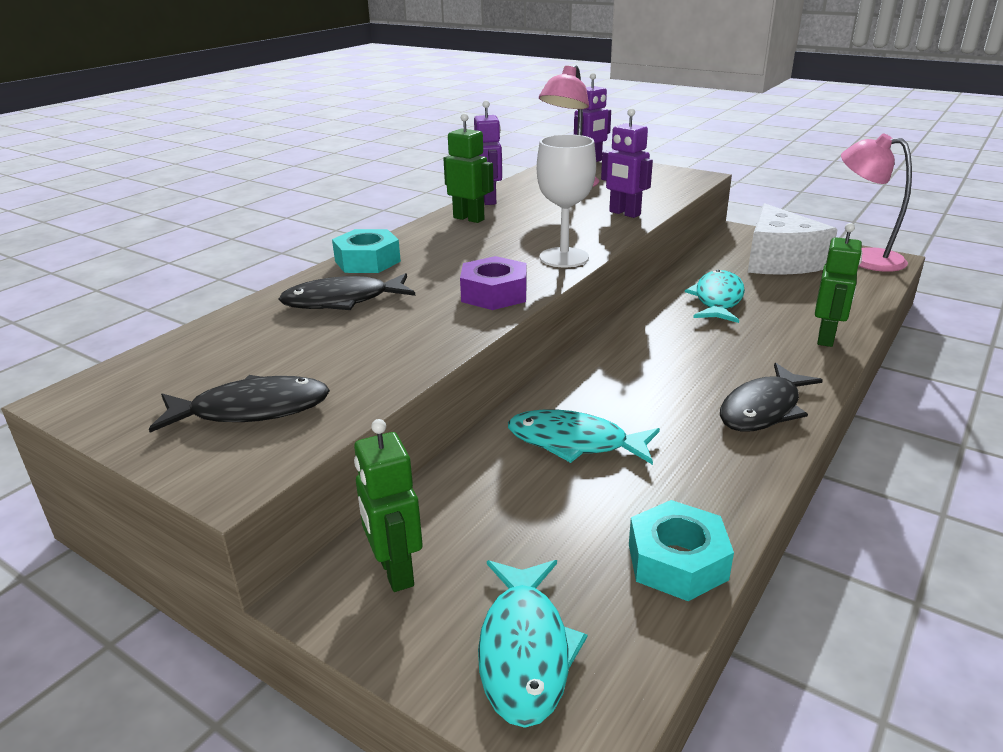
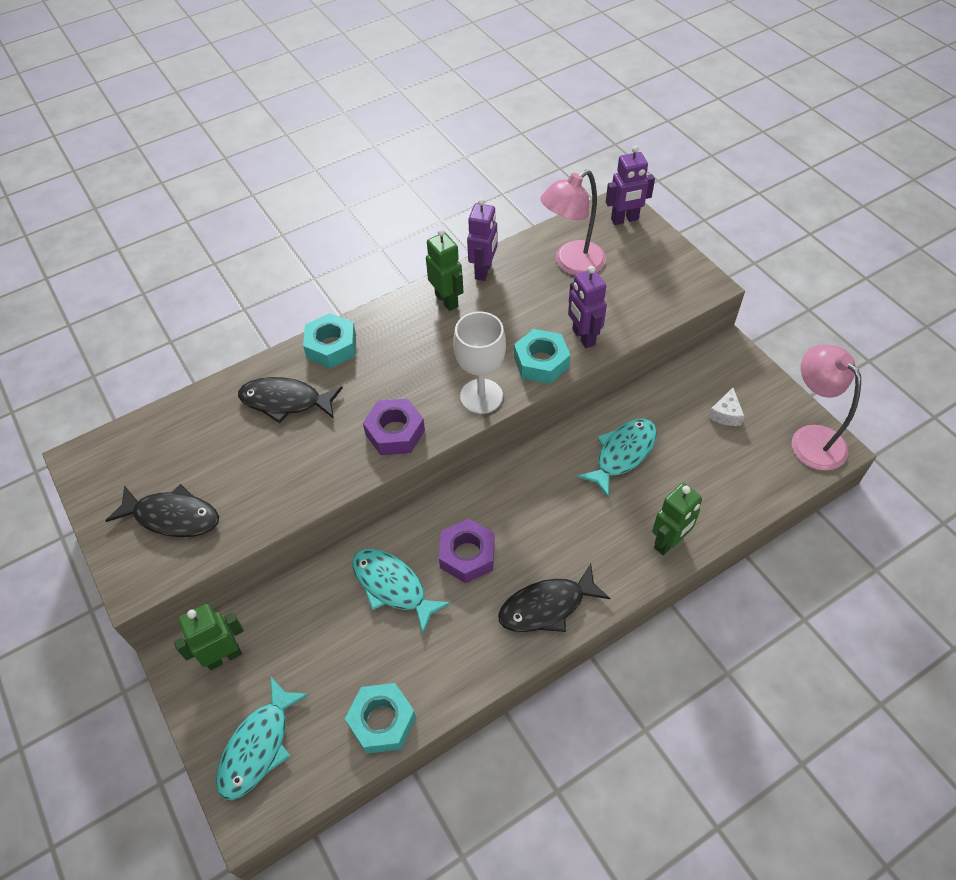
camera: 25 degrees right, 25 degrees up
green robot [354,419,423,592] -> green robot turned 60 degrees clockwise [174,604,244,670]
white cheese [748,203,838,275] -> white cheese [708,388,745,426], size x0.41
none -> purple nut [439,519,495,583]
none -> turquoise nut [514,329,570,384]

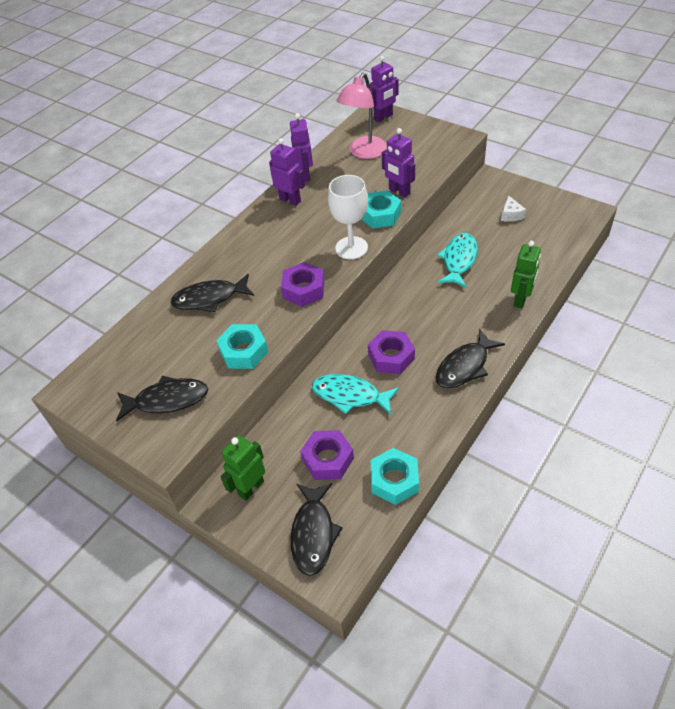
camera: 20 degrees left, 5 degrees down
turquoise fish [216,677,309,800] -> black fish [291,483,343,576]
turquoise nut [303,313,356,368] -> turquoise nut moved to [216,324,268,369]
green robot [426,229,463,311] -> purple robot [269,138,305,206]
pink lamp [792,344,861,471] -> none
none -> purple nut [300,430,354,480]

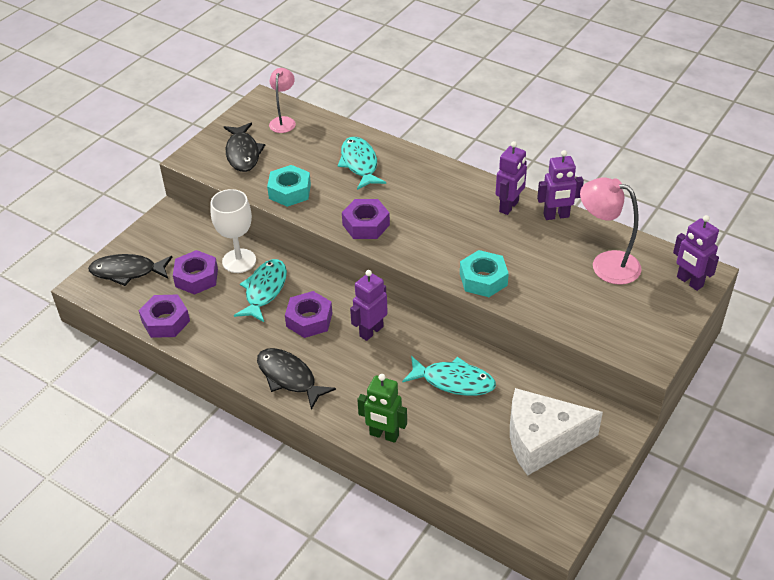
camera: 85 degrees right, 5 degrees down
black fish [170,274,254,312] -> turquoise fish [338,137,386,190]
green robot [221,435,265,501] -> none
white goblet [328,175,368,259] -> white goblet moved to [211,189,256,273]
turquoise nut [371,448,419,505] -> purple nut [139,295,190,338]
purple robot [382,128,415,197] -> purple robot moved to [350,270,388,341]
white cheese [501,196,526,222] -> white cheese [510,388,603,476], size x2.46
none -> pink lamp [269,68,296,133]

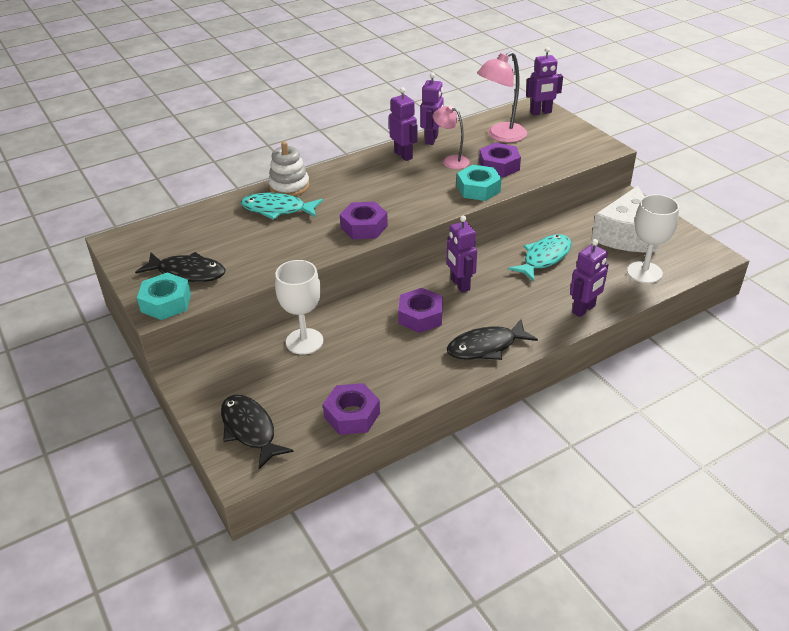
camera: 65 degrees left, 5 degrees down
black fish [88,254,172,286] -> black fish turned 120 degrees clockwise [221,395,293,469]
purple nut [173,250,218,295] -> purple nut moved to [479,143,521,177]
turquoise fish [234,259,287,322] -> none
turquoise nut [267,165,311,207] -> turquoise nut moved to [137,272,191,320]
pink lamp [269,68,296,133] -> pink lamp moved to [433,105,470,169]
green robot [357,374,407,443] -> purple robot [570,239,609,317]
none -> white stacking toy [268,141,310,196]
none -> white goblet [627,194,679,283]

